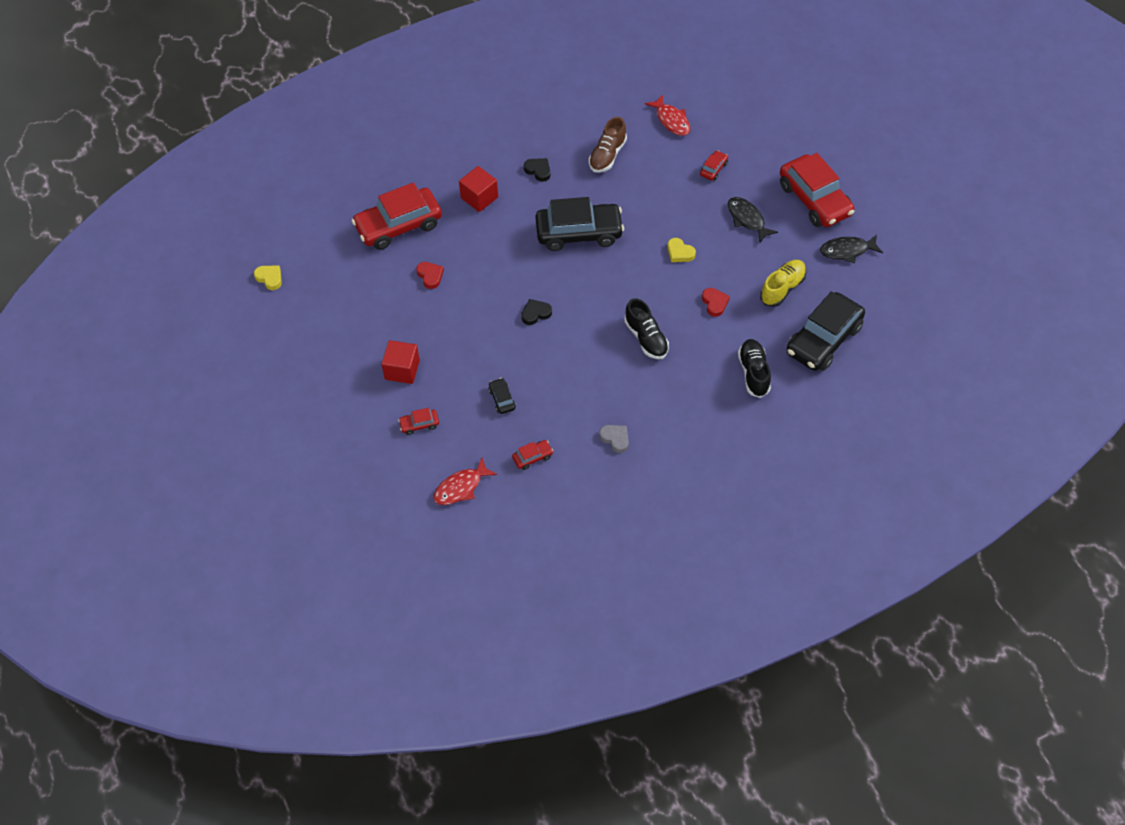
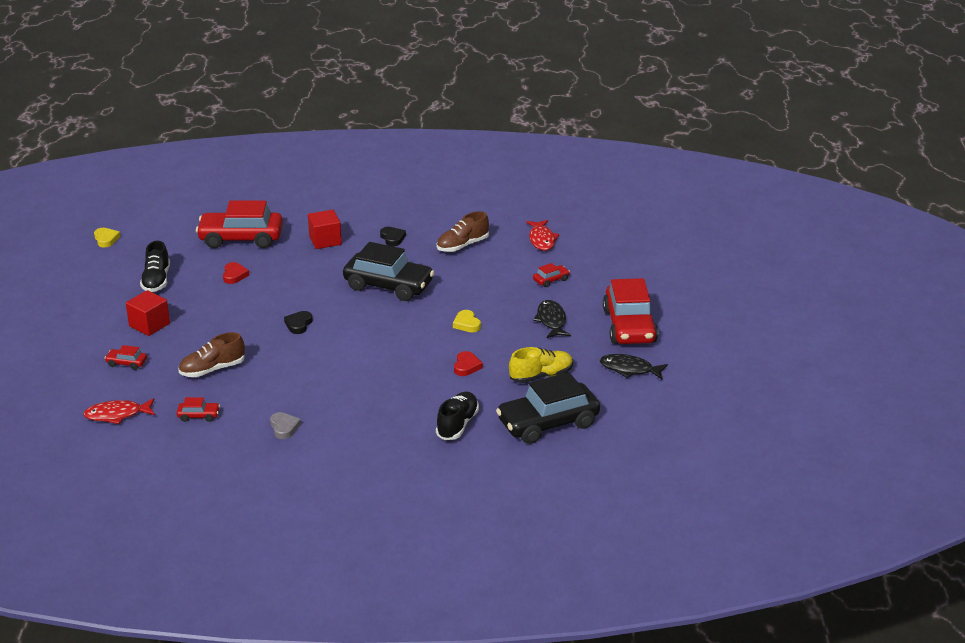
camera: 25 degrees right, 25 degrees down
black car [488,378,516,414] -> brown shoe [179,332,245,377]
black heart [521,299,552,325] -> black heart turned 75 degrees counterclockwise [284,311,313,334]
black shoe [624,298,669,359] -> black shoe moved to [140,241,170,292]

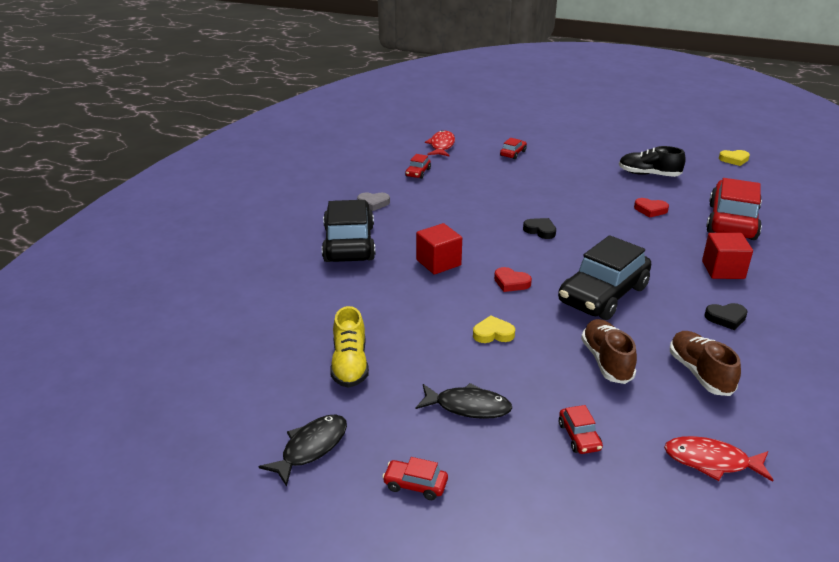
camera: 110 degrees right, 0 degrees up
red cube [126,290,170,336] -> red cube moved to [416,223,462,275]
brown shoe [179,332,245,377] -> brown shoe moved to [581,319,637,384]
black shoe [436,392,479,440] -> none
red heart [454,351,483,376] -> red heart moved to [494,267,532,292]
black car [496,372,600,444] -> black car moved to [322,200,376,262]
red car [603,278,658,344] -> red car [382,457,448,500], size x0.42

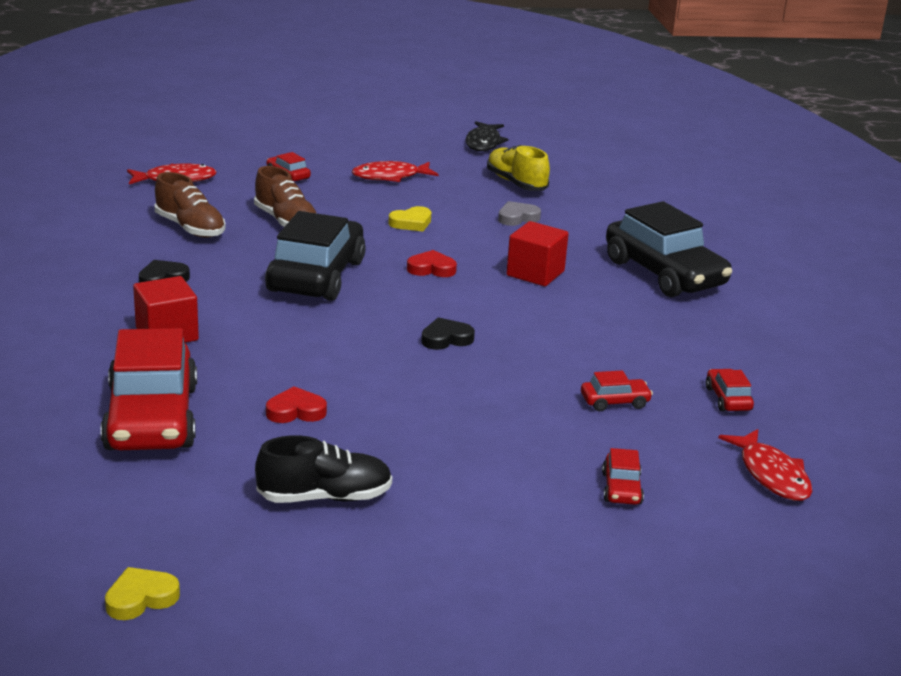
camera: 150 degrees right, 5 degrees down
grey heart [357,192,390,211] -> grey heart moved to [498,201,541,226]
red car [382,457,448,500] -> red car moved to [581,371,653,411]
black fish [416,383,512,419] -> red fish [352,161,439,182]
black heart [523,218,556,239] -> black heart turned 150 degrees clockwise [421,317,475,350]

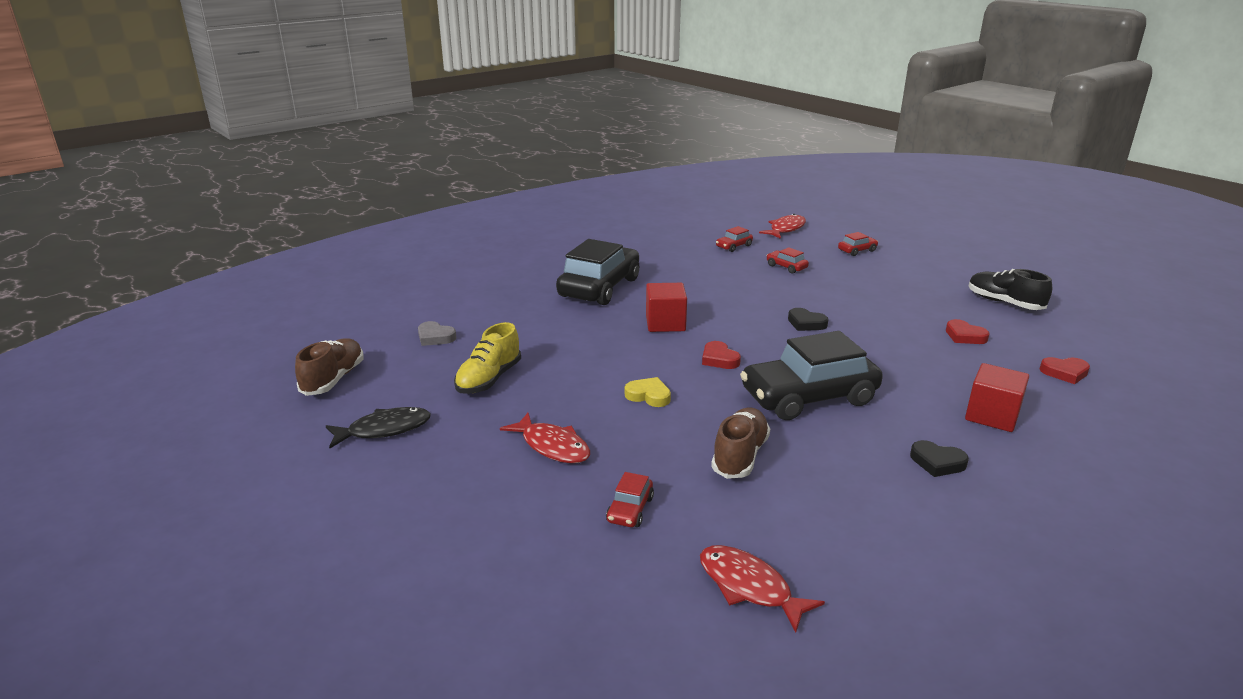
camera: 120 degrees left, 0 degrees up
red car [101,328,197,450] -> red heart [1040,357,1090,384]
yellow heart [105,567,180,620] -> none
brown shoe [155,172,226,238] -> brown shoe moved to [295,338,364,396]
grey heart [498,201,541,226] -> grey heart moved to [418,321,457,346]

